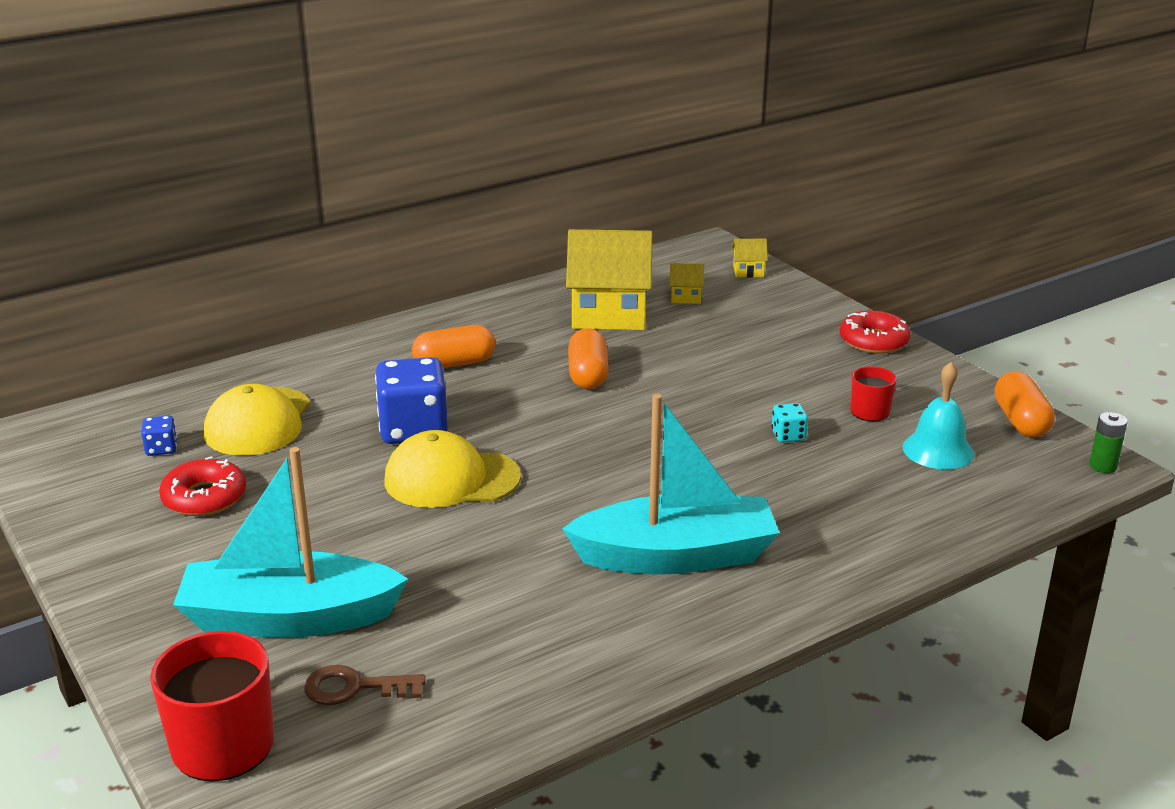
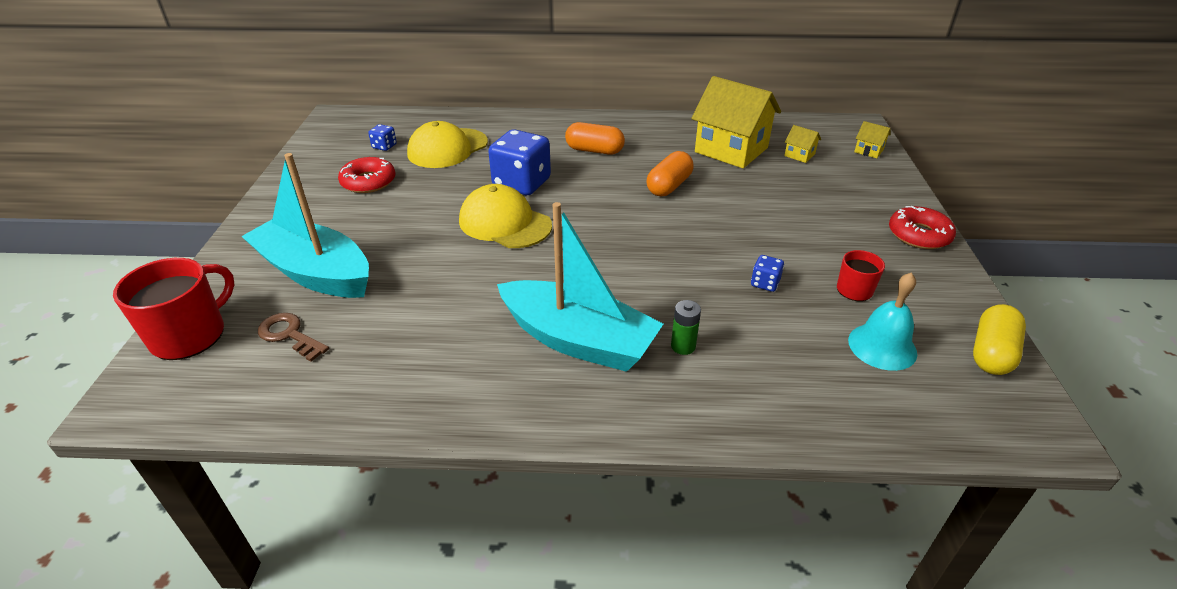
camera: 35 degrees right, 10 degrees up
turquoise dice [771,403,808,442] -> blue dice [751,255,784,292]
orange capsule [994,371,1055,437] -> yellow capsule [973,304,1026,375]
green battery [1089,412,1128,473] -> green battery moved to [671,300,701,355]

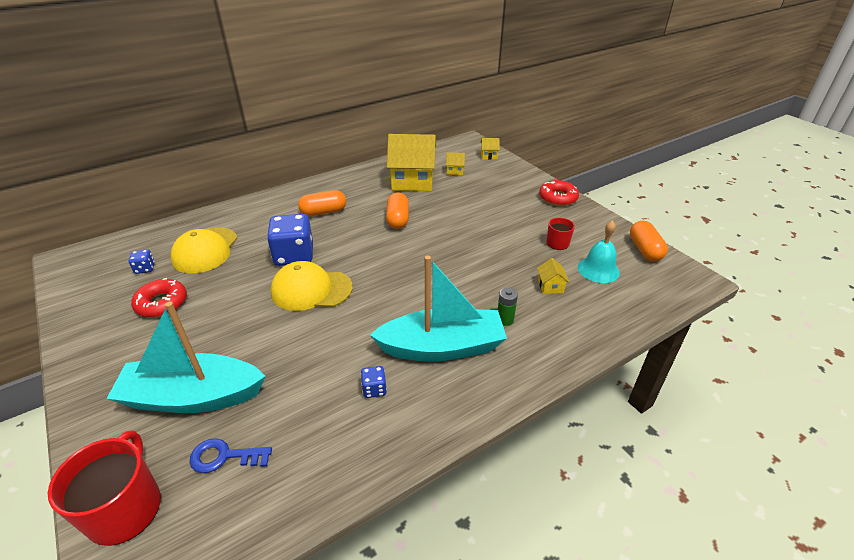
camera: 35 degrees left, 0 degrees up
brown key [258,313,329,362] -> blue key [189,438,272,473]
blue dice [751,255,784,292] -> blue dice moved to [361,366,387,398]
yellow capsule [973,304,1026,375] -> orange capsule [630,221,668,261]
none -> yellow house [537,258,570,294]

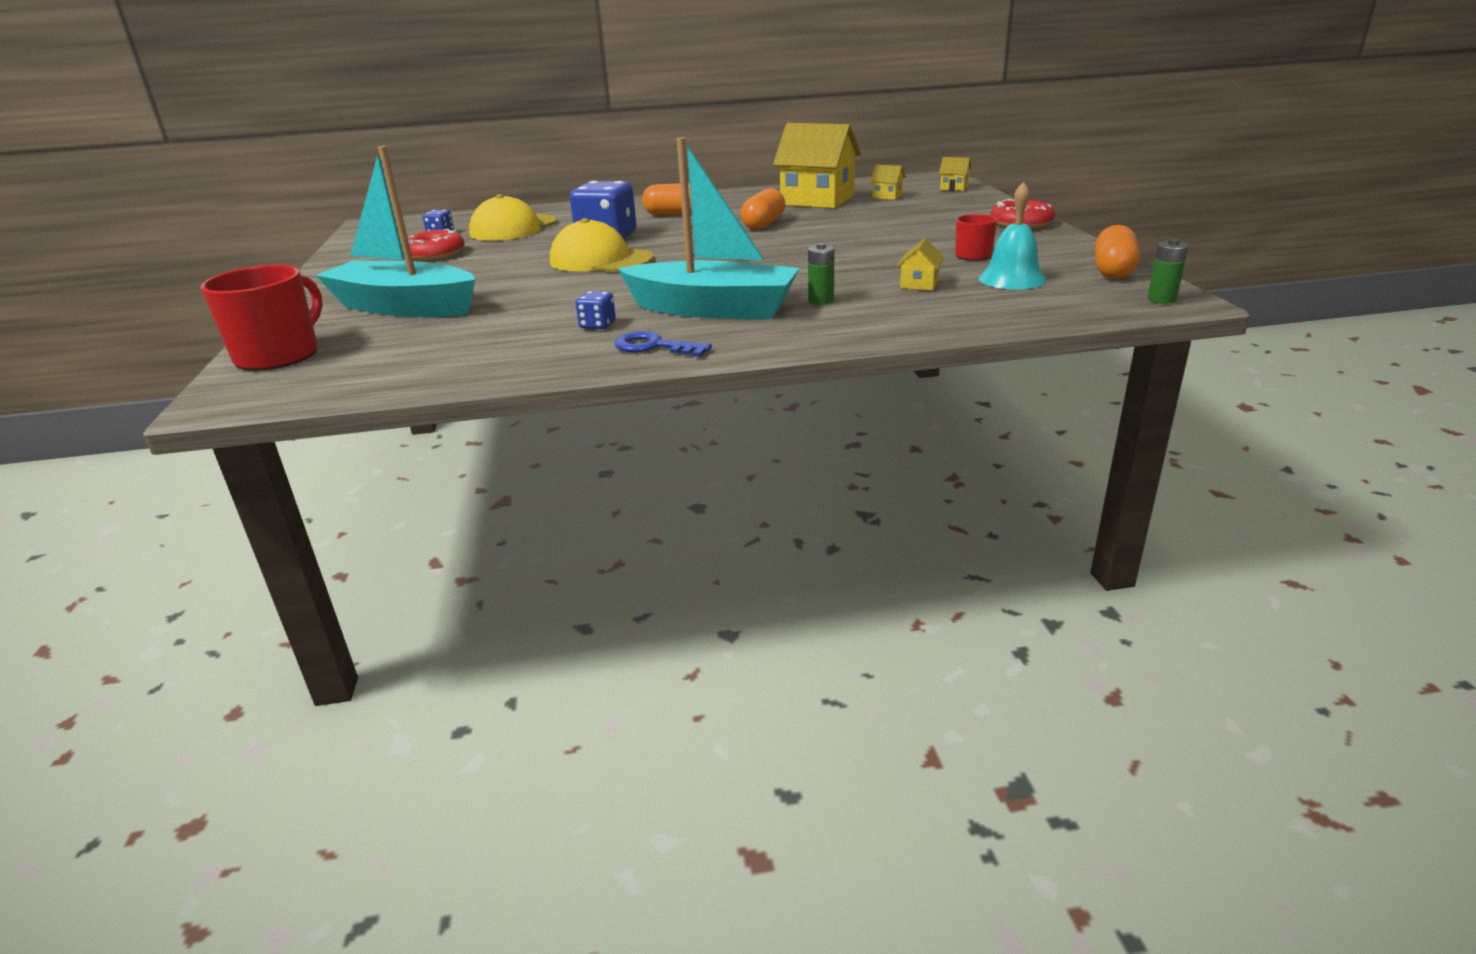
camera: 25 degrees right, 10 degrees down
blue key [189,438,272,473] -> blue key moved to [615,331,712,357]
none -> green battery [1148,239,1188,304]

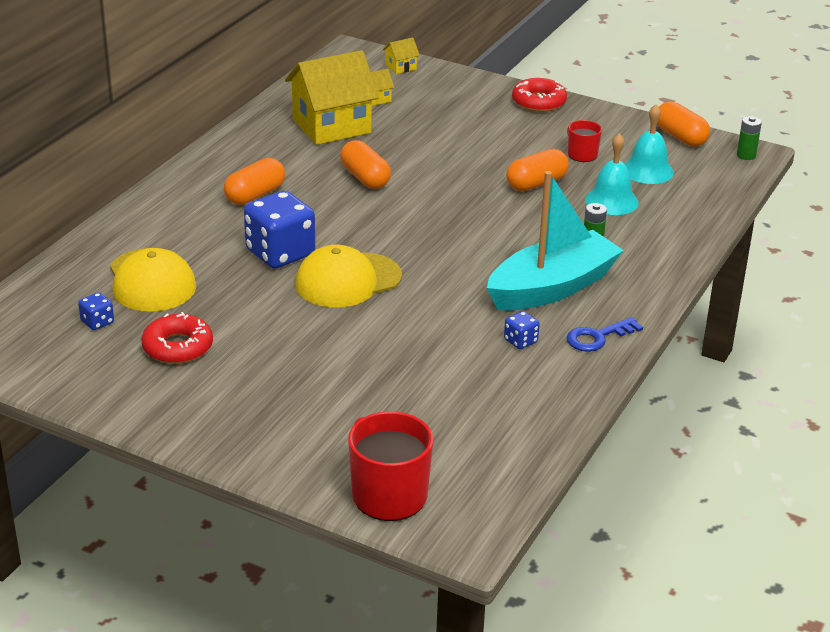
camera: 55 degrees left, 5 degrees up
turquoise boat [315,146,476,317] -> none
yellow house [897,238,944,291] -> turquoise bell [585,133,639,215]
none -> orange capsule [506,149,569,191]

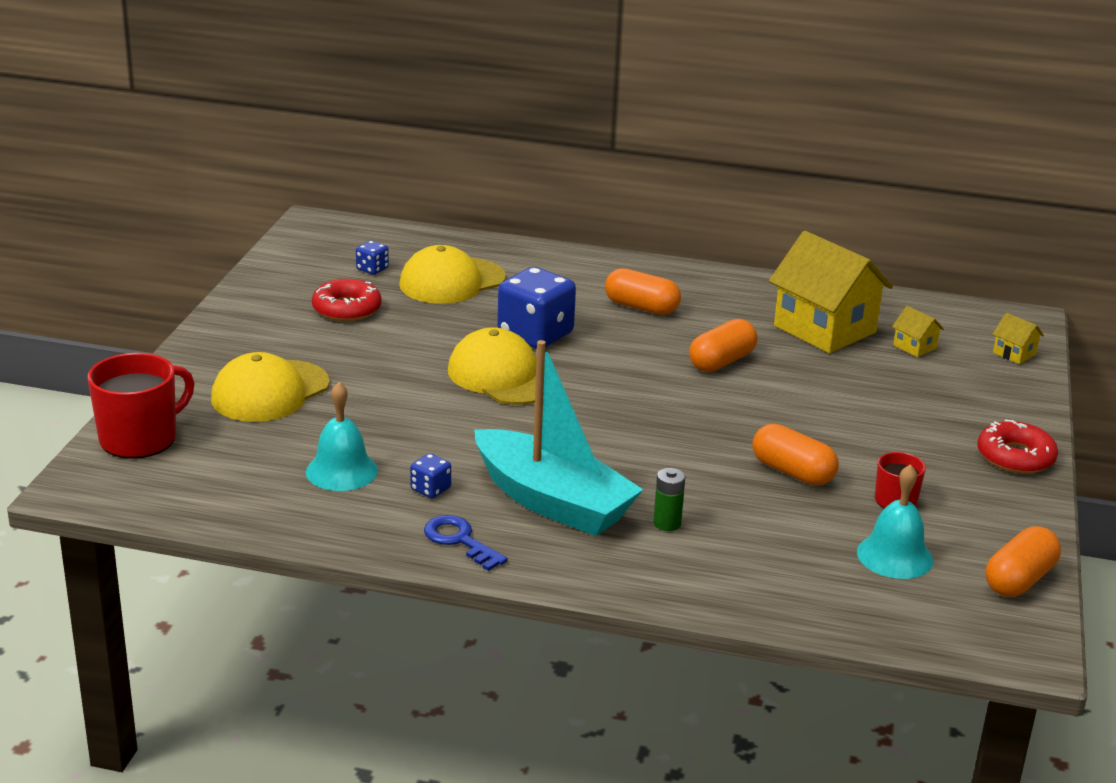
camera: 75 degrees right, 5 degrees down
turquoise bell [585,133,639,215] -> turquoise bell moved to [306,382,378,491]
green battery [737,116,762,160] -> none
none -> yellow cap [211,352,330,422]

